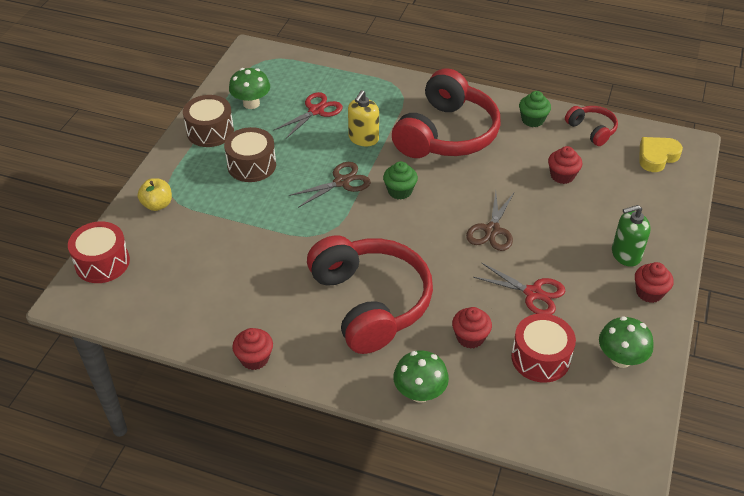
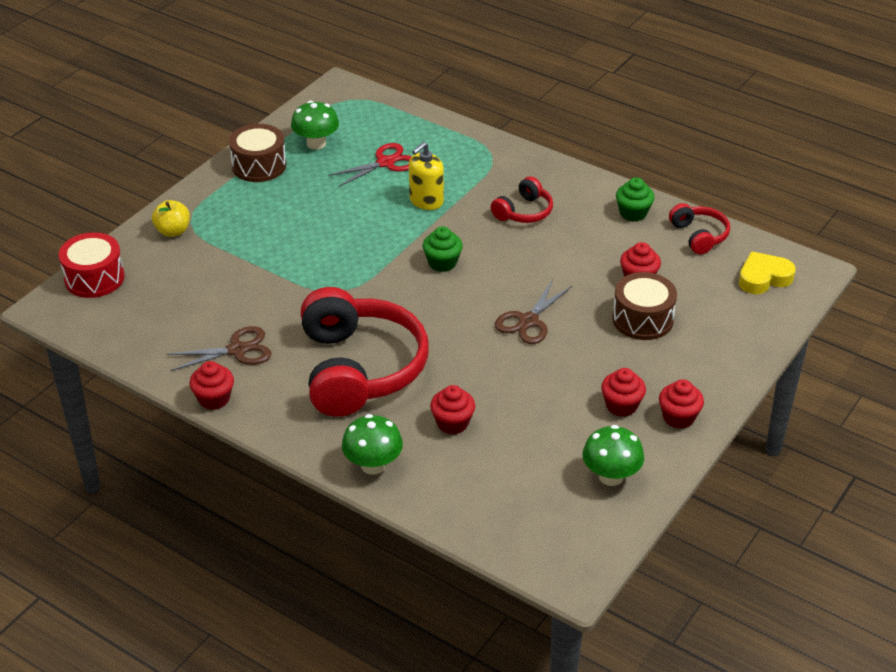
camera: 15 degrees right, 5 degrees down
brown drum [224,127,276,182] -> brown drum moved to [612,272,677,340]
brown scissors [289,162,371,208] -> brown scissors moved to [166,326,271,371]
red headphones [392,68,501,158] -> red headphones [491,176,553,223], size x0.47
red scissors [473,263,565,315] -> none
red drum [511,313,576,383] -> none
green soap dispenser [612,205,651,267] -> none
none -> red cupcake [601,368,646,417]

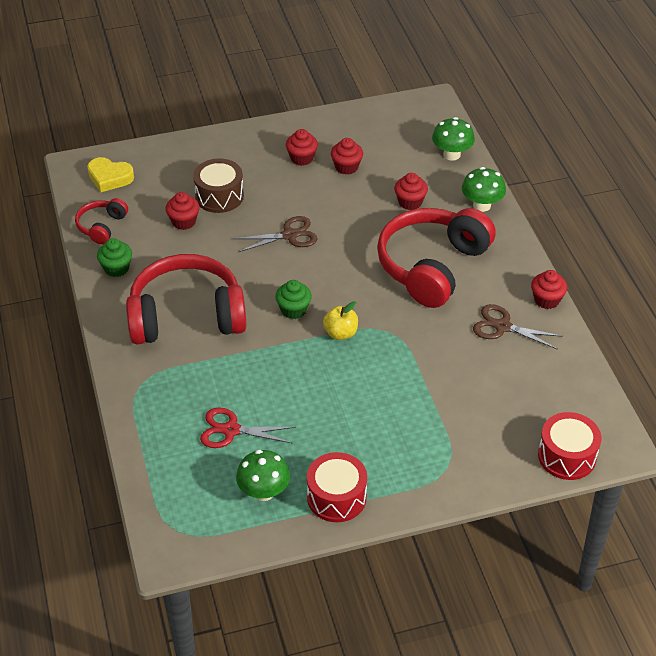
camera: 140 degrees left, 5 degrees up
yellow apple [152,200,190,237] -> yellow apple moved to [323,301,358,340]
brown drum [229,124,286,182] -> red drum [307,452,367,522]
yellow soap dispenser [409,142,444,210] -> none
red headphones [491,176,553,223] -> red headphones [126,254,246,344], size x2.14
green mushroom [582,425,644,486] -> green mushroom moved to [432,117,475,161]
red cupcake [659,379,704,429] -> red cupcake moved to [331,138,363,175]

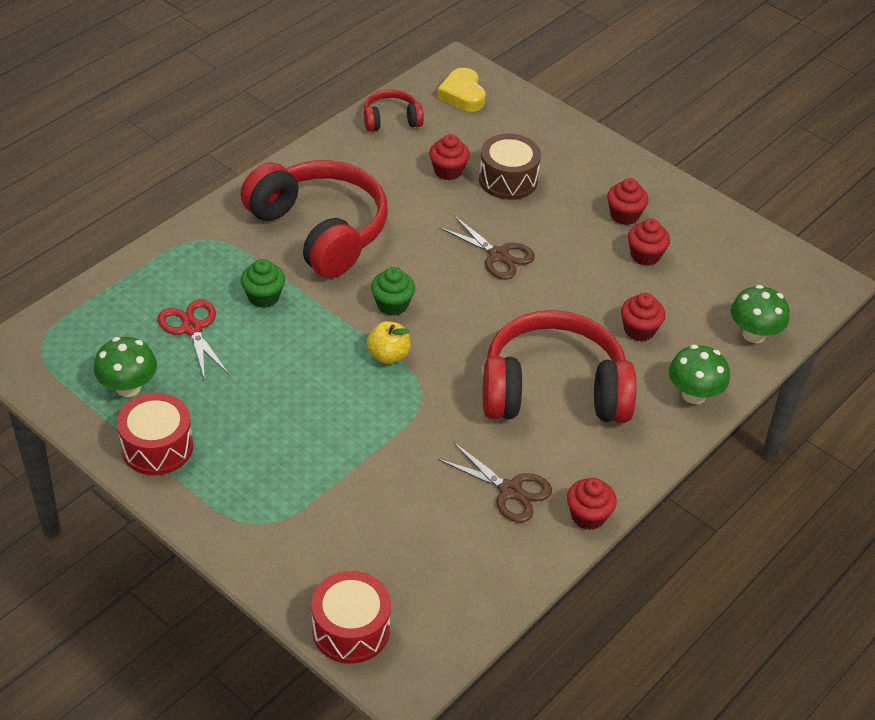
camera: 55 degrees right, 0 degrees up
green cupcake [97,238,132,277] -> green cupcake moved to [241,259,285,308]
brown scissors [473,304,563,350] -> brown scissors turned 135 degrees clockwise [438,442,552,523]

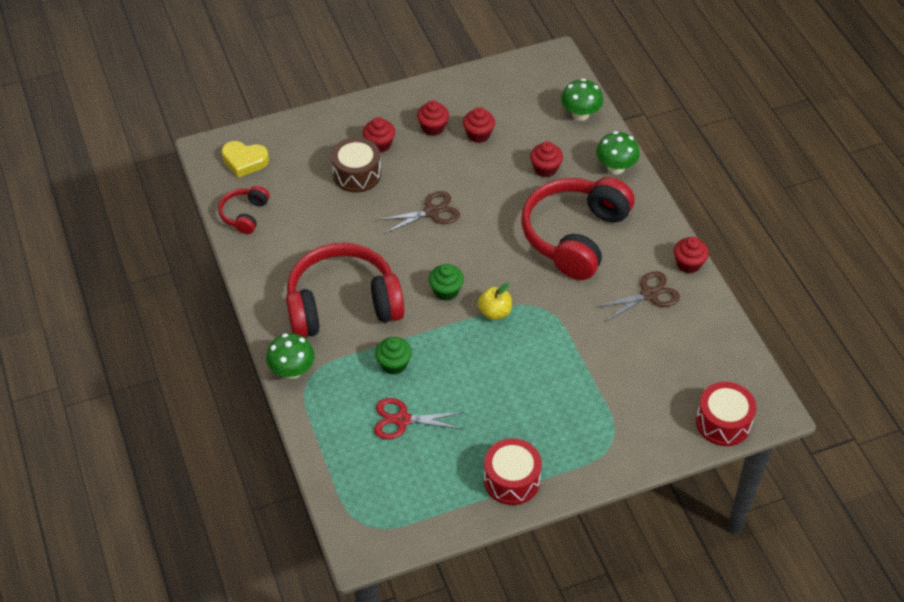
camera: 60 degrees left, 5 degrees up
green mushroom [94,337,157,397] -> green mushroom moved to [266,333,315,379]
red cupcake [429,134,470,180] -> red cupcake moved to [363,117,395,153]

